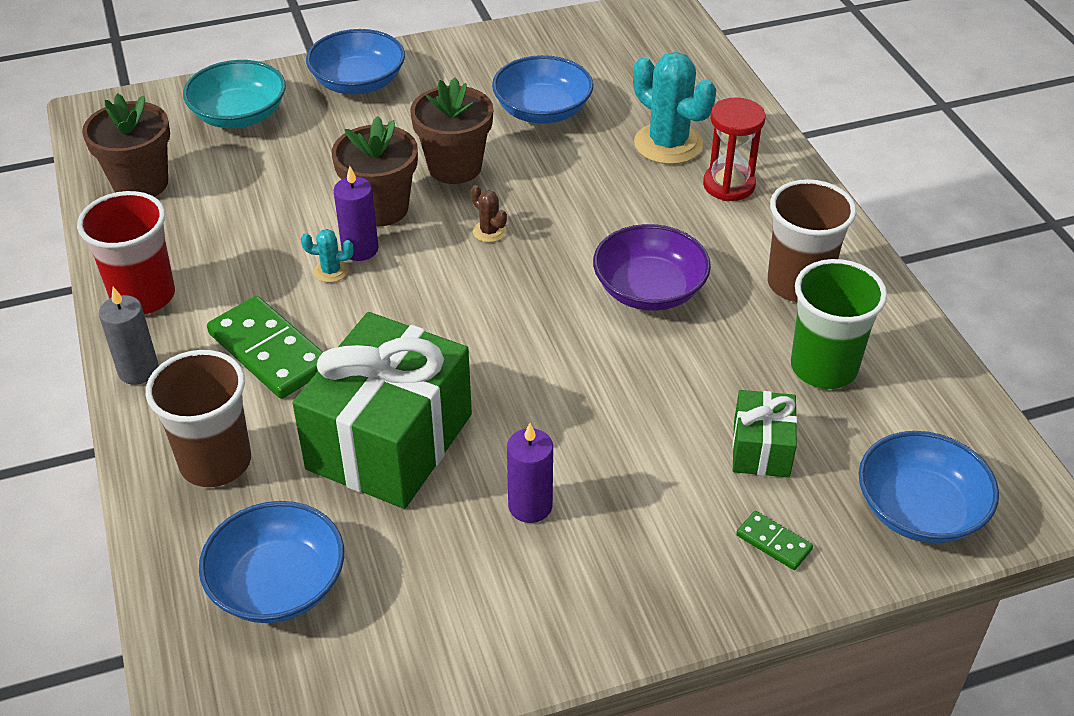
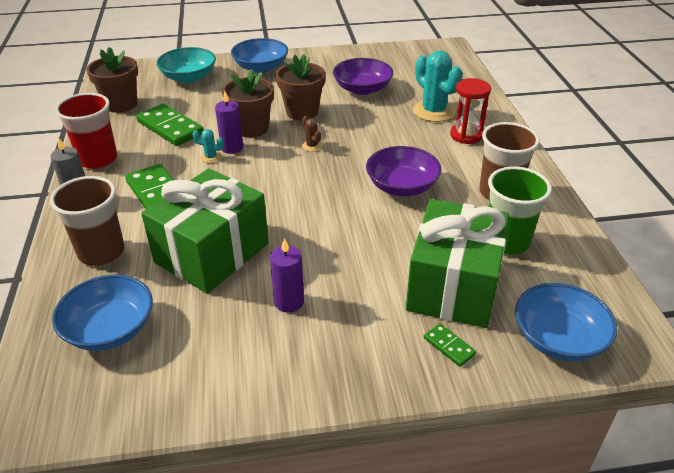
camera: 10 degrees right, 5 degrees down
blue bowl [492,55,593,124] -> purple bowl [333,58,393,95]
green gift [733,390,797,477] -> green gift [406,199,509,328], size x2.04
none -> green domino [136,104,204,146]

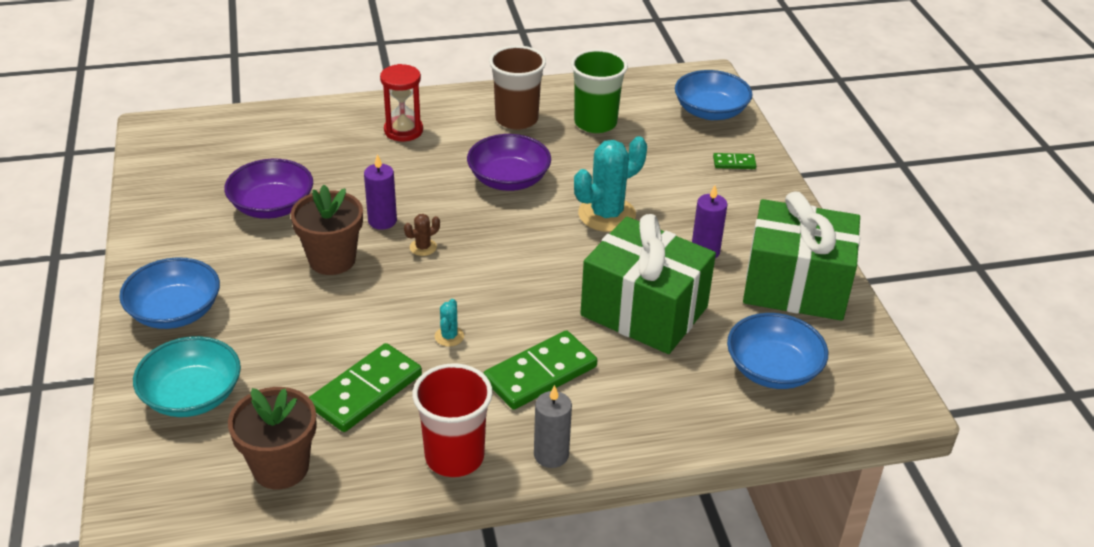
camera: 95 degrees left, 0 degrees up
brown cup [50,176,124,266] -> none
purple candle [215,91,243,154] -> purple candle moved to [364,154,397,230]
brown flower pot [222,69,274,138] -> none
green gift [406,199,509,328] -> green gift moved to [743,192,860,321]
turquoise cactus [413,50,463,122] -> turquoise cactus moved to [574,136,647,232]
green domino [424,324,476,367] -> green domino turned 45 degrees clockwise [713,153,756,169]

